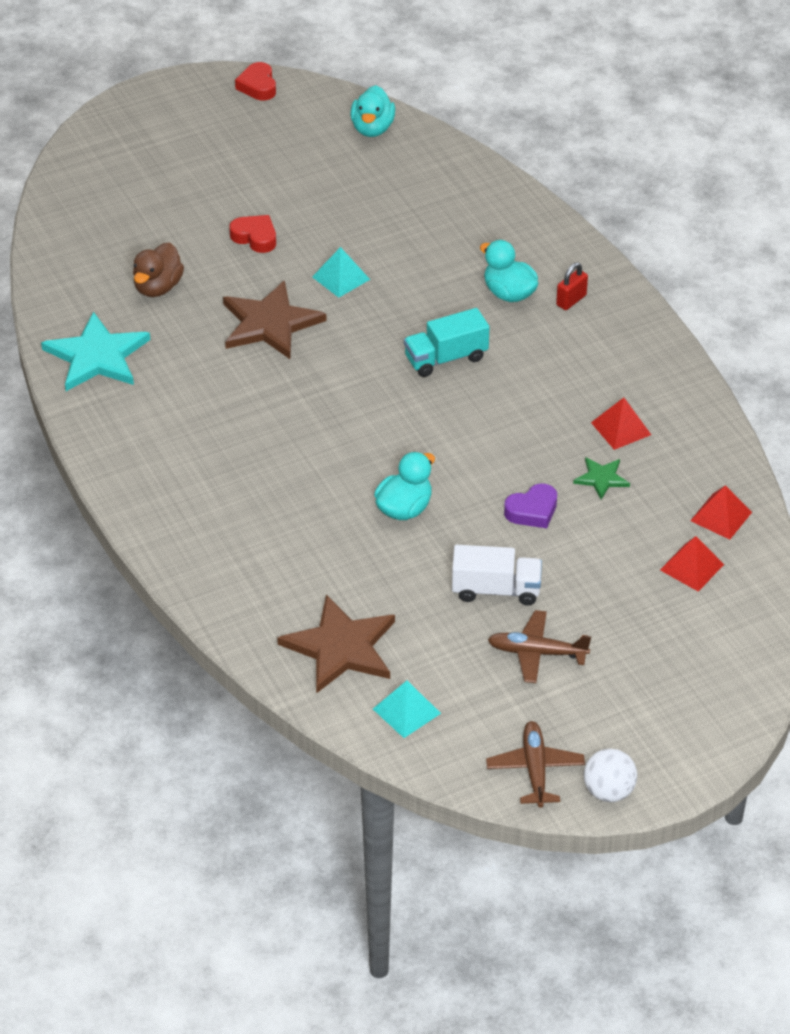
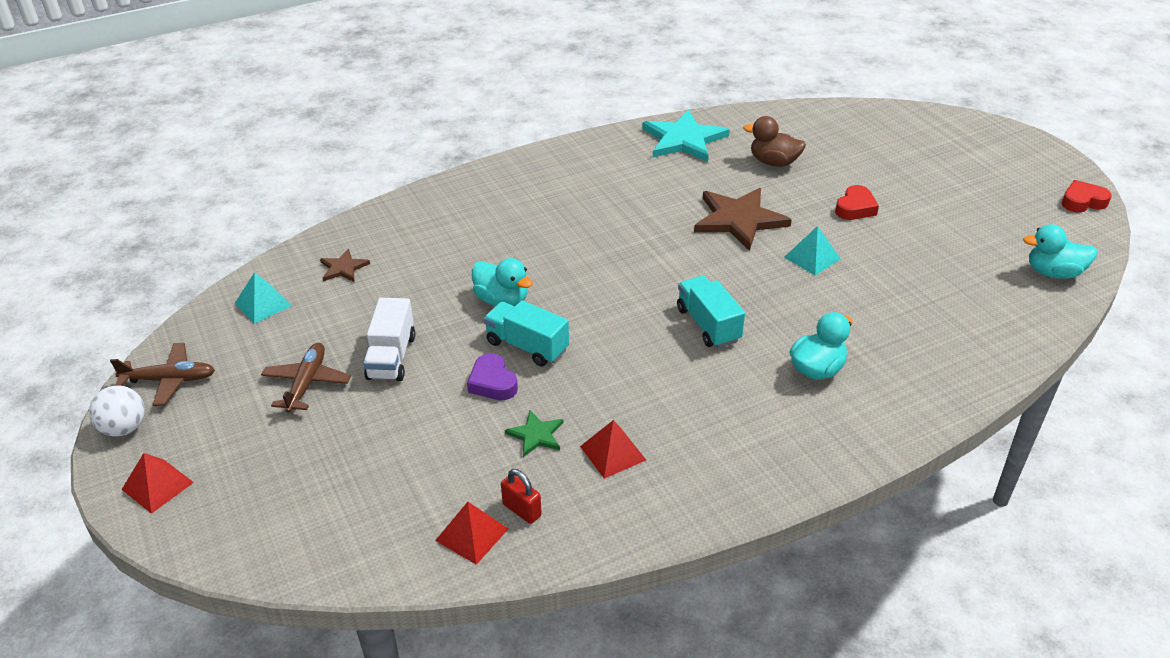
camera: 90 degrees right, 5 degrees down
brown star [277,595,395,694] -> brown star [320,249,370,282], size x0.50
red padlock [556,263,588,310] -> red padlock moved to [501,469,542,524]
red pyramid [660,536,724,592] -> red pyramid moved to [121,453,194,514]
none -> turquoise truck [484,300,569,367]

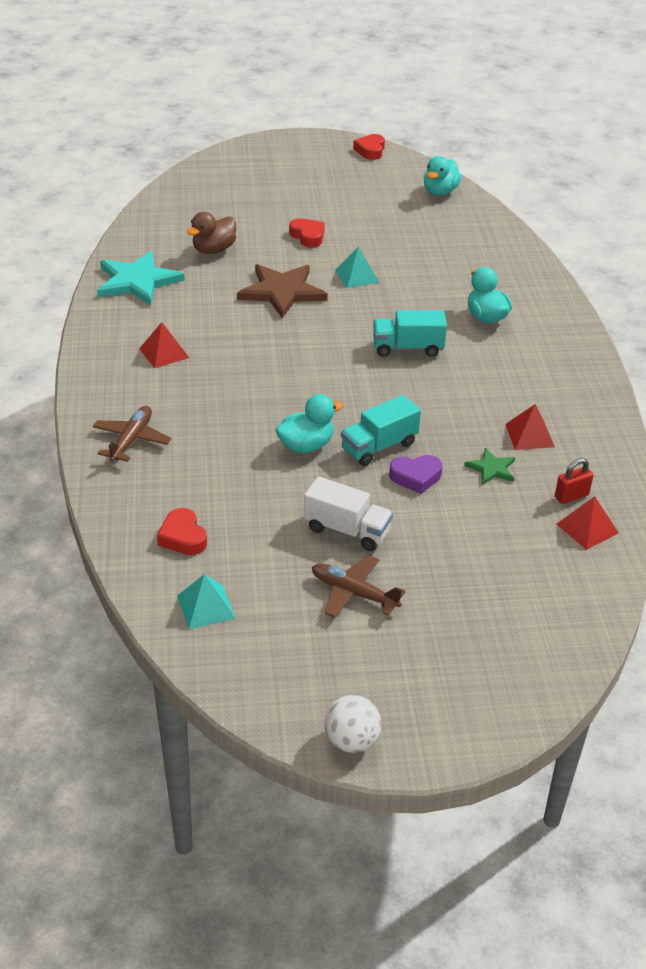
camera: 70 degrees left, 0 degrees up
brown plane [110,343,215,406] -> brown plane moved to [93,406,171,462]
red pyramid [121,453,194,514] -> red pyramid moved to [139,322,189,368]
brown star [320,249,370,282] -> red heart [157,508,207,555]

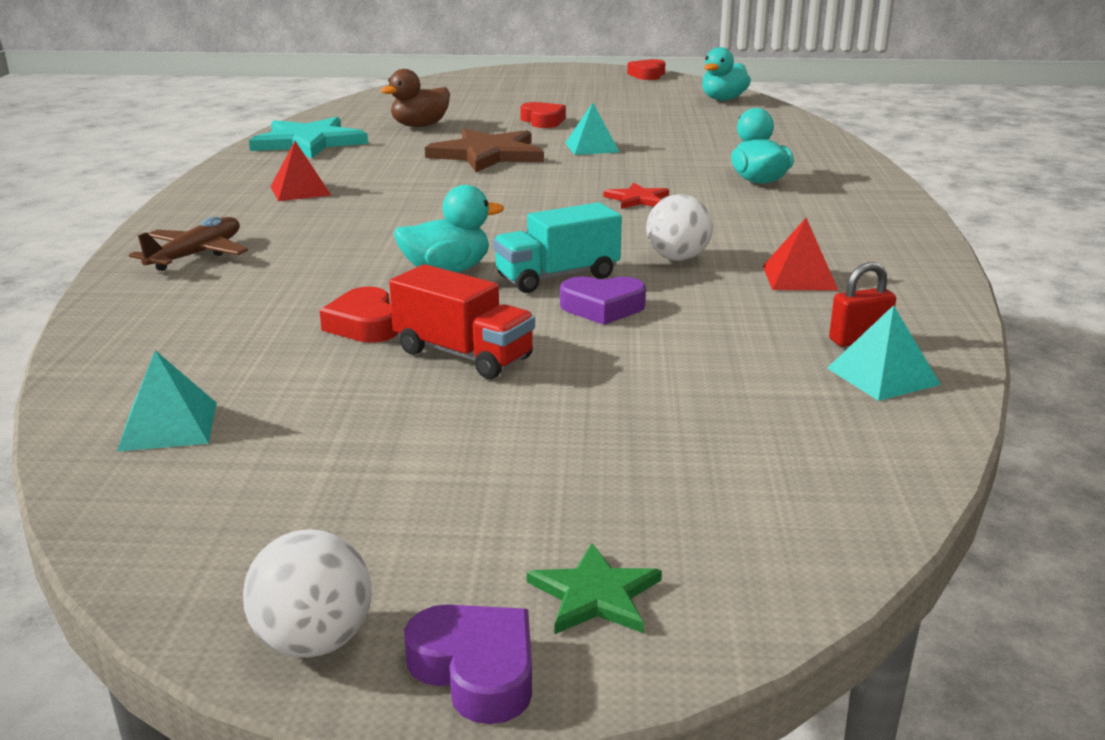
camera: 10 degrees right, 15 degrees down
red heart [157,508,207,555] -> red heart moved to [320,287,398,343]
white truck [304,476,393,551] -> red truck [389,264,535,379]
brown plane [312,555,406,618] -> none
turquoise truck [373,310,447,357] -> red star [603,182,669,209]
green star [464,448,515,485] -> green star moved to [527,543,662,635]
red pyramid [556,496,619,550] -> turquoise pyramid [827,305,941,401]
none -> purple heart [404,605,532,724]
none -> white ball [646,194,713,261]

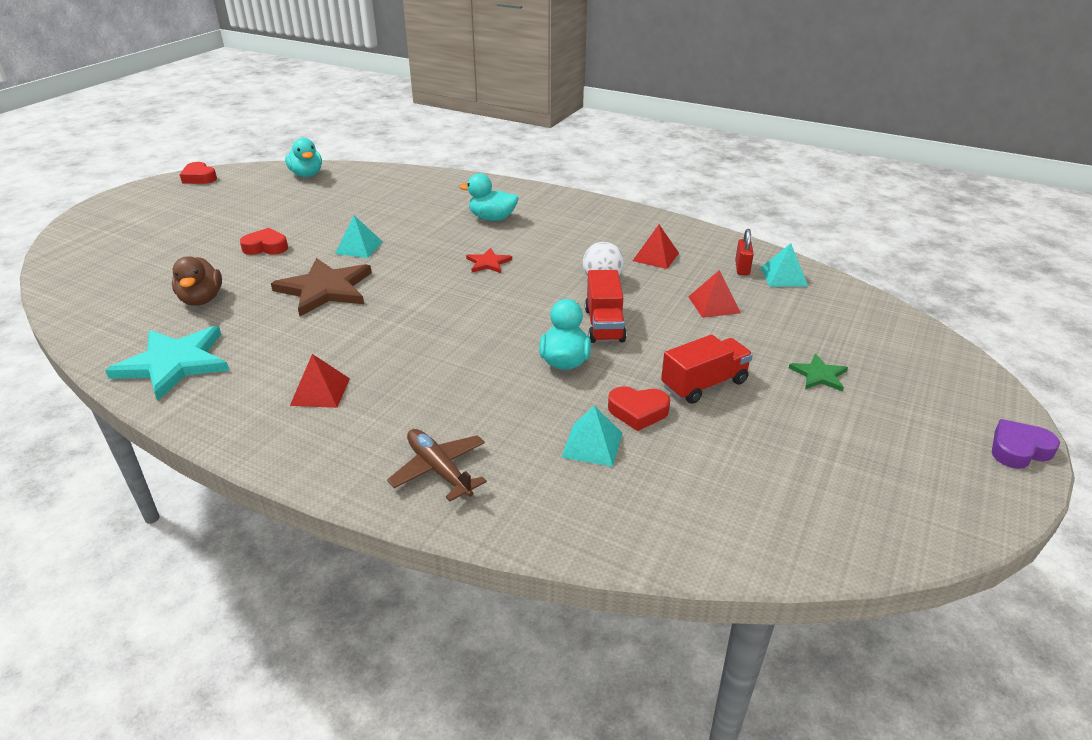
camera: 65 degrees left, 10 degrees up
turquoise pyramid [117,350,217,452] -> turquoise pyramid moved to [561,406,622,467]
white ball [243,529,372,658] -> none
turquoise truck [493,202,622,293] -> red truck [585,270,627,343]
green star [527,543,662,635] -> green star moved to [789,354,848,392]
purple heart [560,276,646,325] -> none
none -> red pyramid [688,270,741,318]

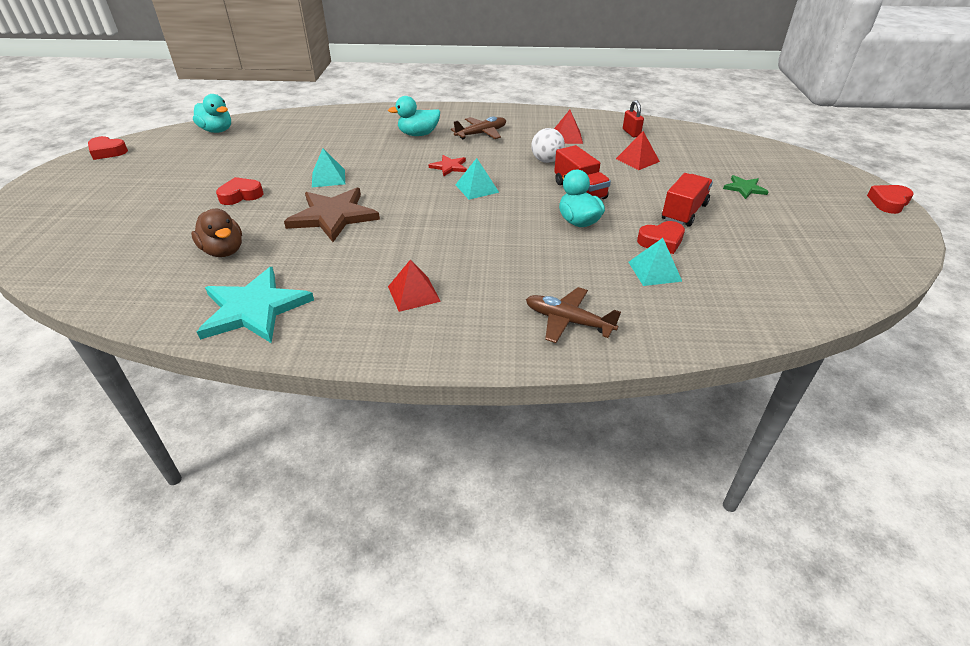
camera: 25 degrees left, 5 degrees up
turquoise pyramid [761,243,808,287] -> turquoise pyramid moved to [455,158,499,200]
purple heart [992,419,1060,469] -> red heart [867,185,914,214]
none -> brown plane [451,117,506,139]

